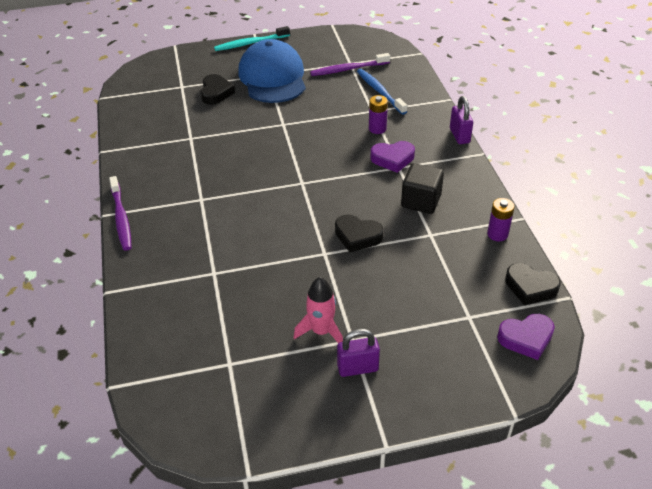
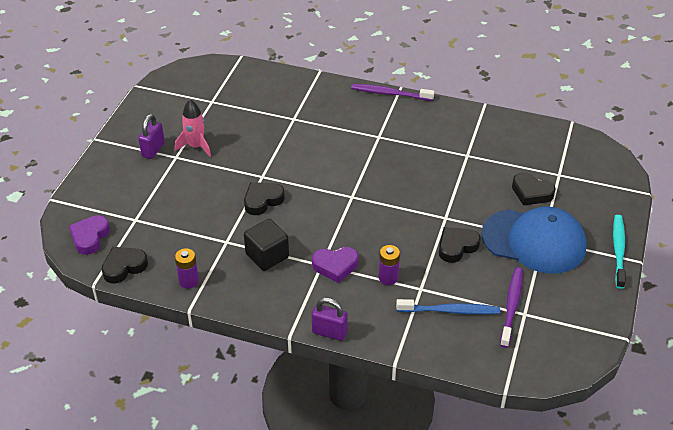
camera: 120 degrees right, 0 degrees up
purple heart [370,141,415,173] -> purple heart turned 120 degrees counterclockwise [312,247,359,283]
none -> black heart [439,227,481,263]

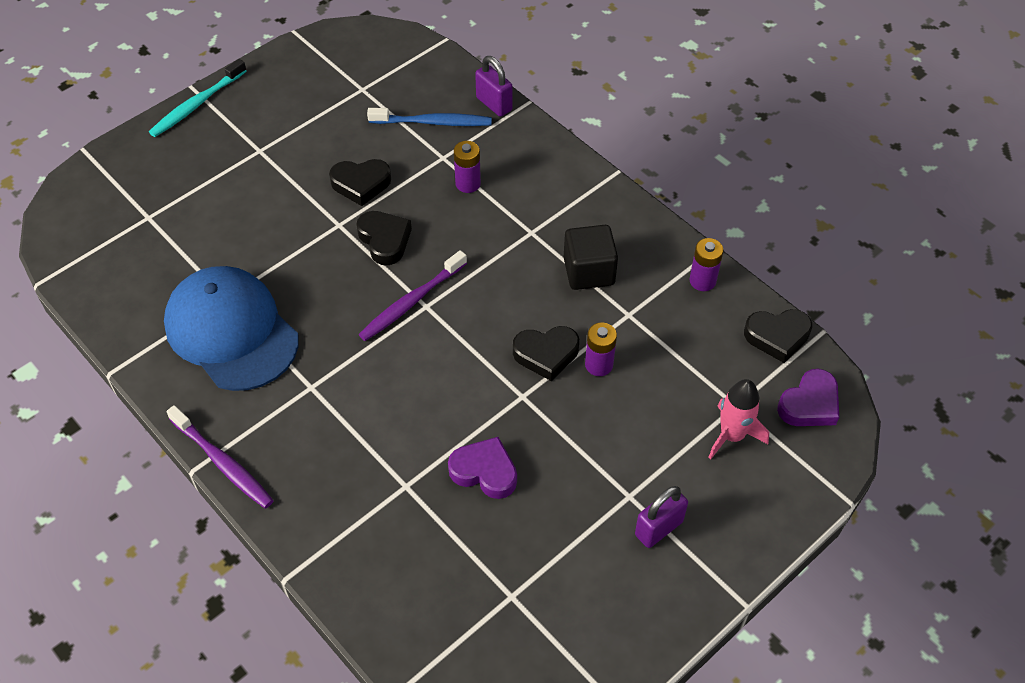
camera: 150 degrees left, 10 degrees up
pink rocket [175,100,211,157] -> pink rocket moved to [708,379,769,460]
purple heart [312,247,359,283] -> purple heart moved to [448,437,517,499]
purple padlock [312,297,348,341] -> purple padlock moved to [475,56,512,117]
blue toothbrush [396,299,500,315] -> blue toothbrush turned 150 degrees clockwise [367,108,492,126]
blue cap [482,206,587,274] -> blue cap moved to [164,266,299,391]
purple toothbrush [500,267,523,348] -> purple toothbrush moved to [358,250,467,341]
black heart [512,172,556,206] -> black heart moved to [356,211,412,265]
none -> purple battery [585,323,617,376]

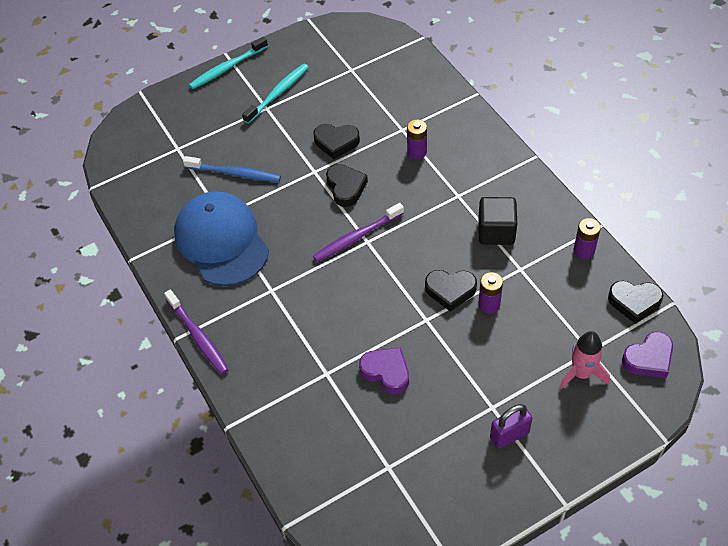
camera: 15 degrees right, 0 degrees up
blue toothbrush [367,108,492,126] -> blue toothbrush moved to [183,156,281,182]
purple padlock [475,56,512,117] -> none
none -> turquoise toothbrush [242,64,308,124]

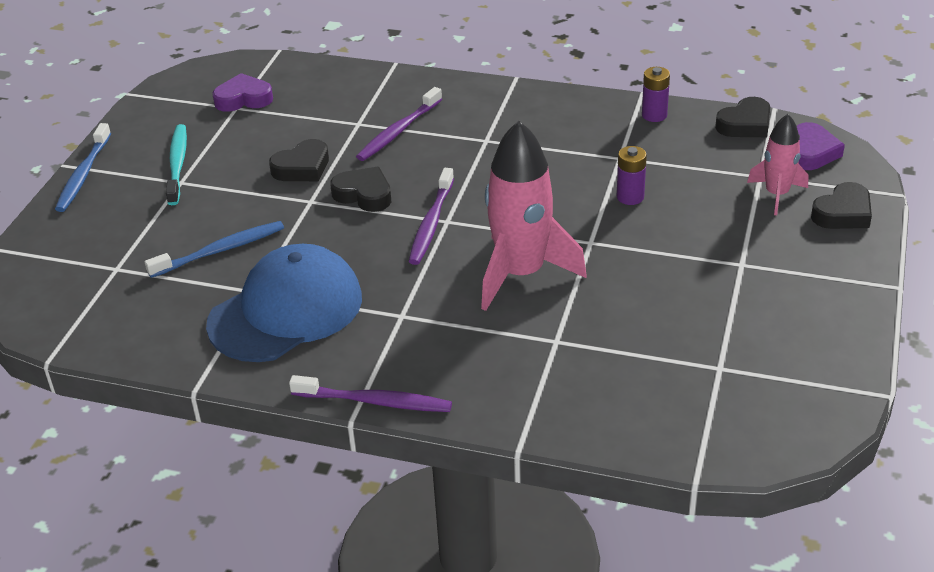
camera: 45 degrees left, 15 degrees down
blue cap [174,192,269,286] -> blue cap turned 120 degrees clockwise [206,244,362,362]
turquoise toothbrush [189,37,268,89] -> blue toothbrush [55,123,111,212]
purple heart [359,347,409,394] -> purple heart moved to [212,73,273,112]
purple battery [407,119,427,159] -> purple toothbrush [356,87,442,161]
black heart [425,270,477,312] -> black heart moved to [811,182,872,229]
black cube [478,197,517,245] -> none
purple padlock [490,404,532,449] -> none
none -> pink rocket [481,121,587,311]

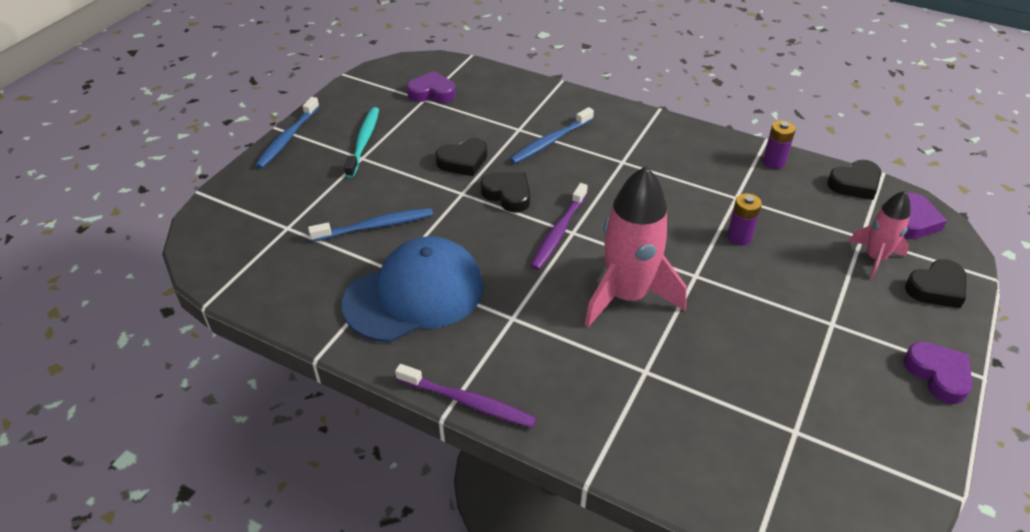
camera: 10 degrees right, 5 degrees up
purple toothbrush [356,87,442,161] -> blue toothbrush [510,107,594,164]
none -> purple heart [903,342,973,404]

